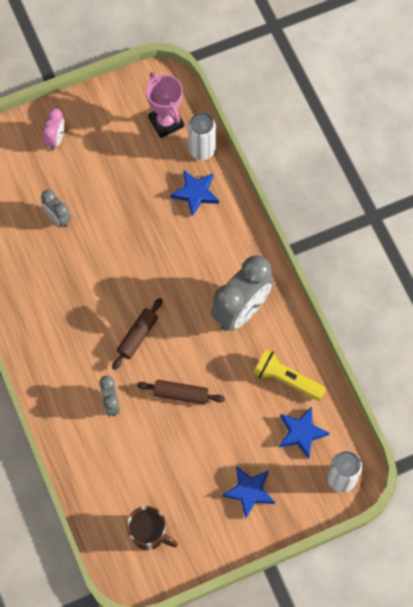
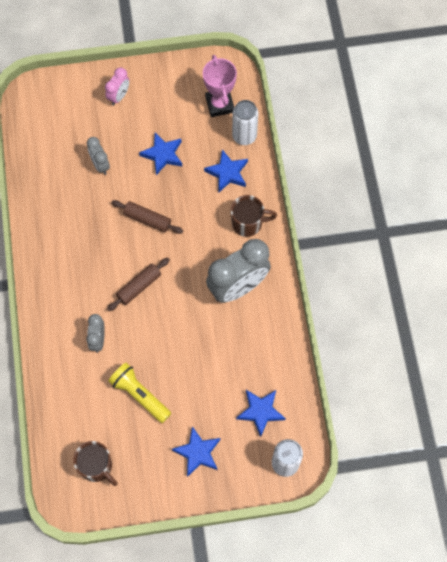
camera: 15 degrees right, 0 degrees up
brown rolling pin [137,380,225,405] -> brown rolling pin moved to [112,200,183,234]
yellow flashlight [253,349,326,401] -> yellow flashlight moved to [108,363,171,423]
none -> blue star [139,133,182,175]
none -> brown mug [231,195,277,237]

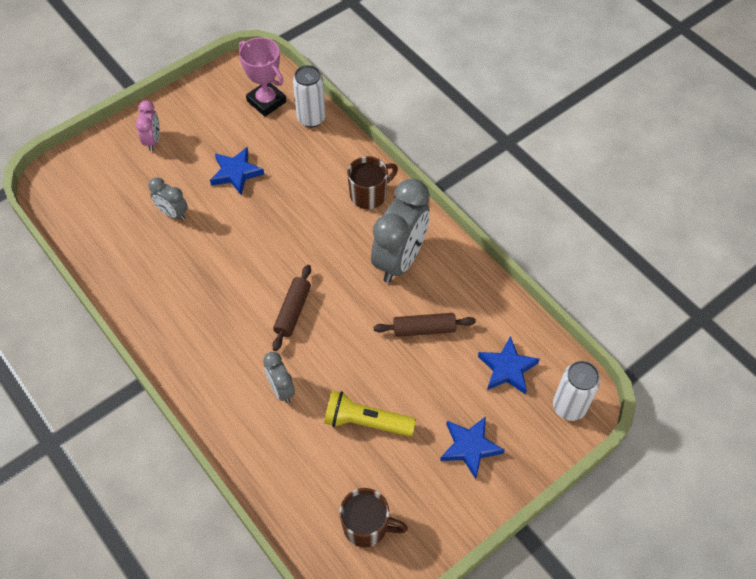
camera: 30 degrees left, 10 degrees down
brown rolling pin [112,200,183,234] -> brown rolling pin moved to [374,313,476,337]
blue star [204,149,248,192] -> none

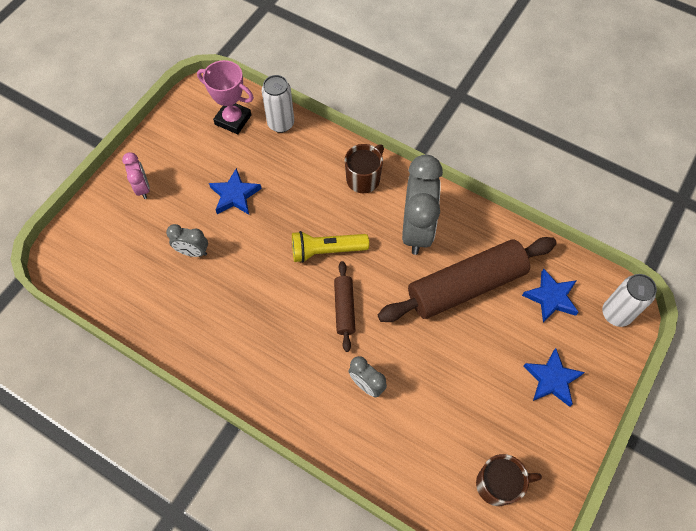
camera: 20 degrees left, 5 degrees up
yellow flashlight [324,390,416,437] -> yellow flashlight moved to [292,231,369,263]
brown rolling pin [374,313,476,337] -> brown rolling pin [378,237,557,322], size x2.08

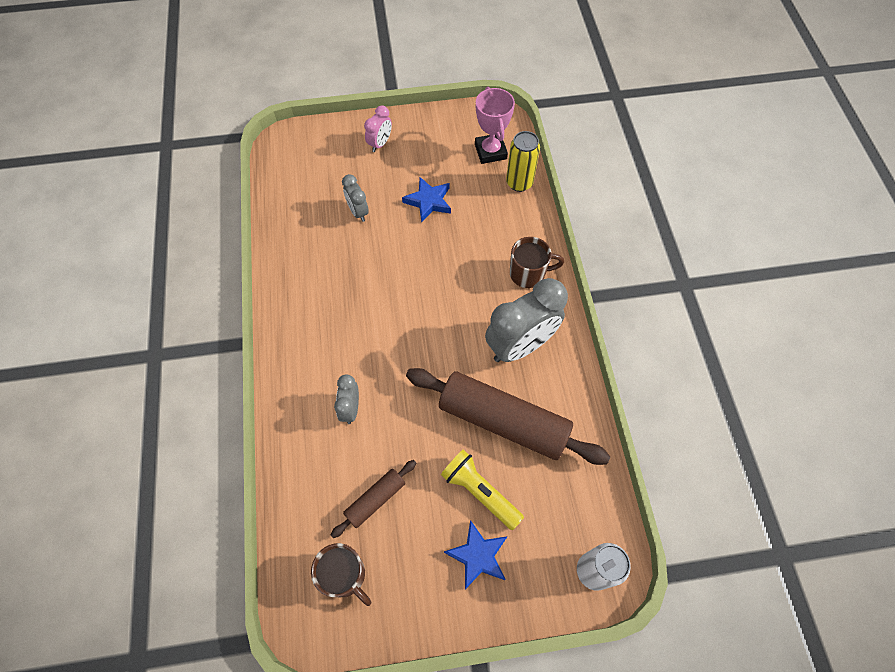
camera: 50 degrees right, 0 degrees up
white can [262,75,294,133] -> yellow can [506,131,540,192]
yellow flashlight [292,231,369,263] -> yellow flashlight moved to [441,449,524,530]
brown rolling pin [334,261,356,352] -> brown rolling pin moved to [331,460,416,538]
blue star [522,268,579,323] -> none

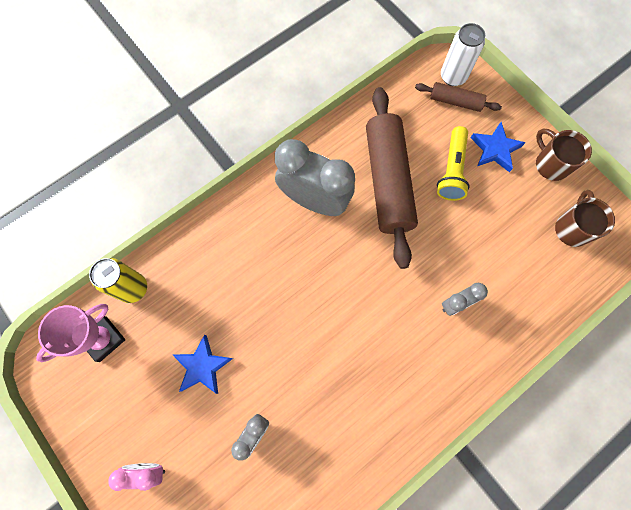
camera: 120 degrees left, 10 degrees up
brown rolling pin [331,460,416,538] -> brown rolling pin moved to [415,82,502,112]
brown mug [510,237,564,288] -> brown mug moved to [536,129,592,181]

